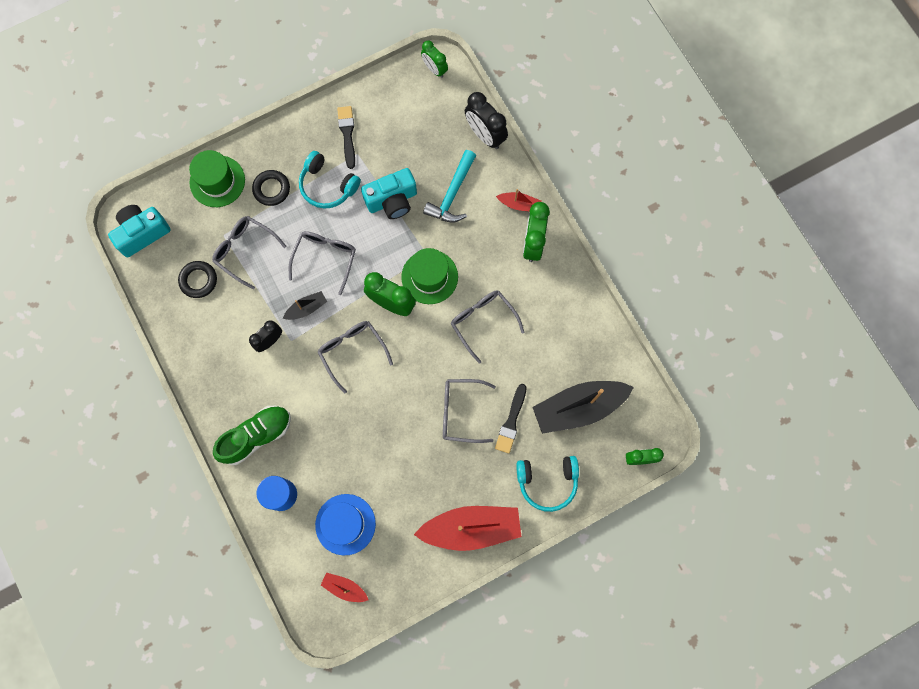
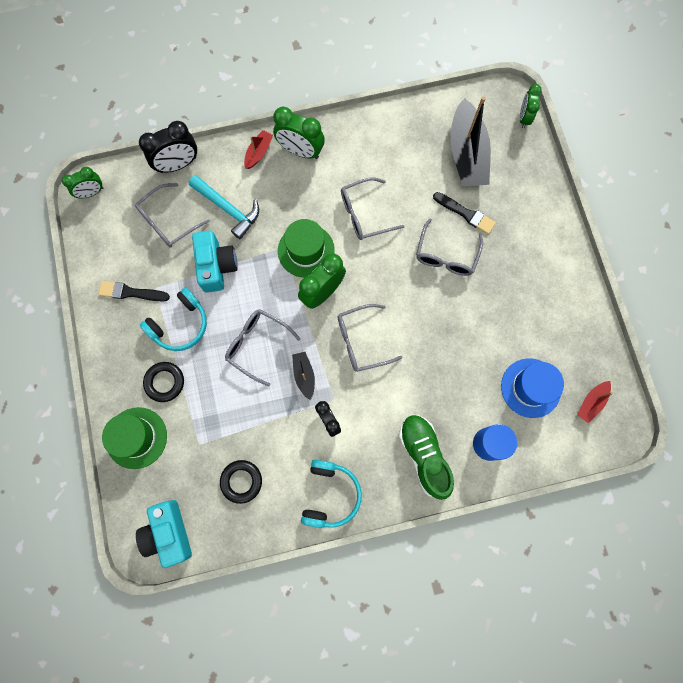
camera: 75 degrees left, 0 degrees up
grey glasses [212,216,286,290] -> grey glasses moved to [135,183,210,248]
red boat [414,506,522,551] -> none
turquoise headphones [516,456,579,512] -> turquoise headphones moved to [301,460,362,528]

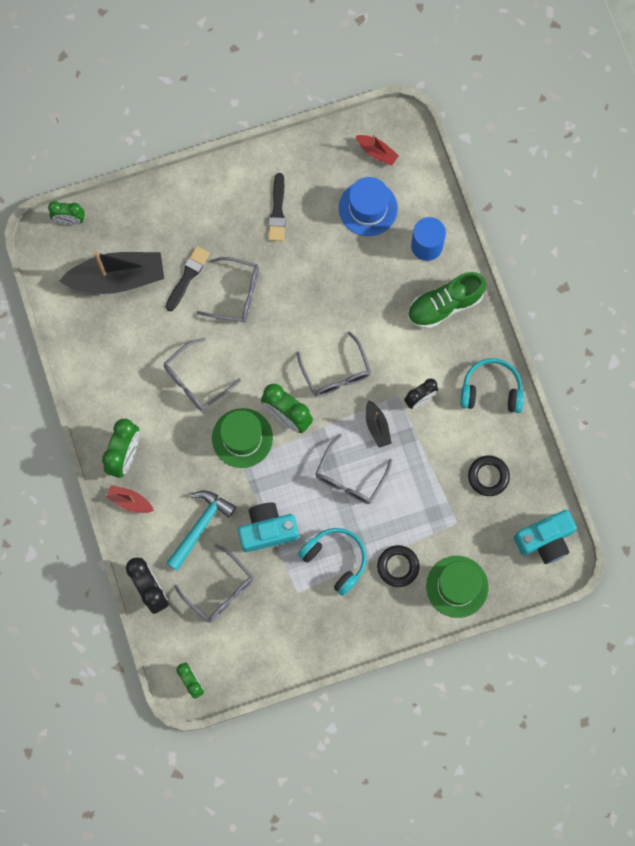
camera: 95 degrees left, 0 degrees up
black brush [98,281,170,302] -> black brush moved to [268,173,285,241]
black boat [292,352,315,400] -> black boat turned 90 degrees counterclockwise [366,400,392,448]
grey glasses [341,177,405,240] -> grey glasses turned 75 degrees clockwise [164,338,241,411]

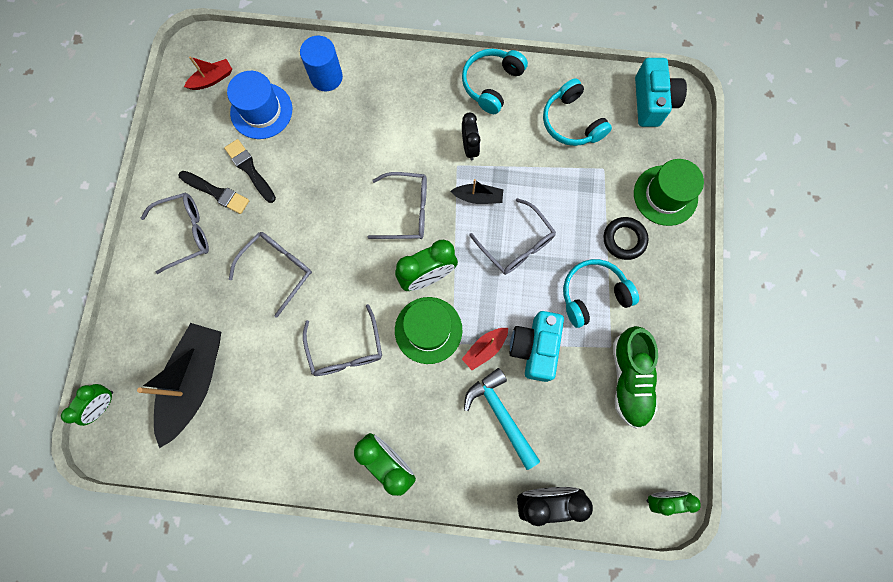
camera: 65 degrees left, 0 degrees up
red boat [106,485,154,513] -> red boat moved to [462,328,508,370]
black brush [166,246,210,312] -> black brush moved to [224,139,276,203]
grey glasses [174,544,253,623] -> grey glasses moved to [141,192,209,274]
green shoe [408,272,486,329] -> green shoe moved to [613,326,658,428]
black ring [468,455,510,496] -> turquoise headphones [543,78,612,146]

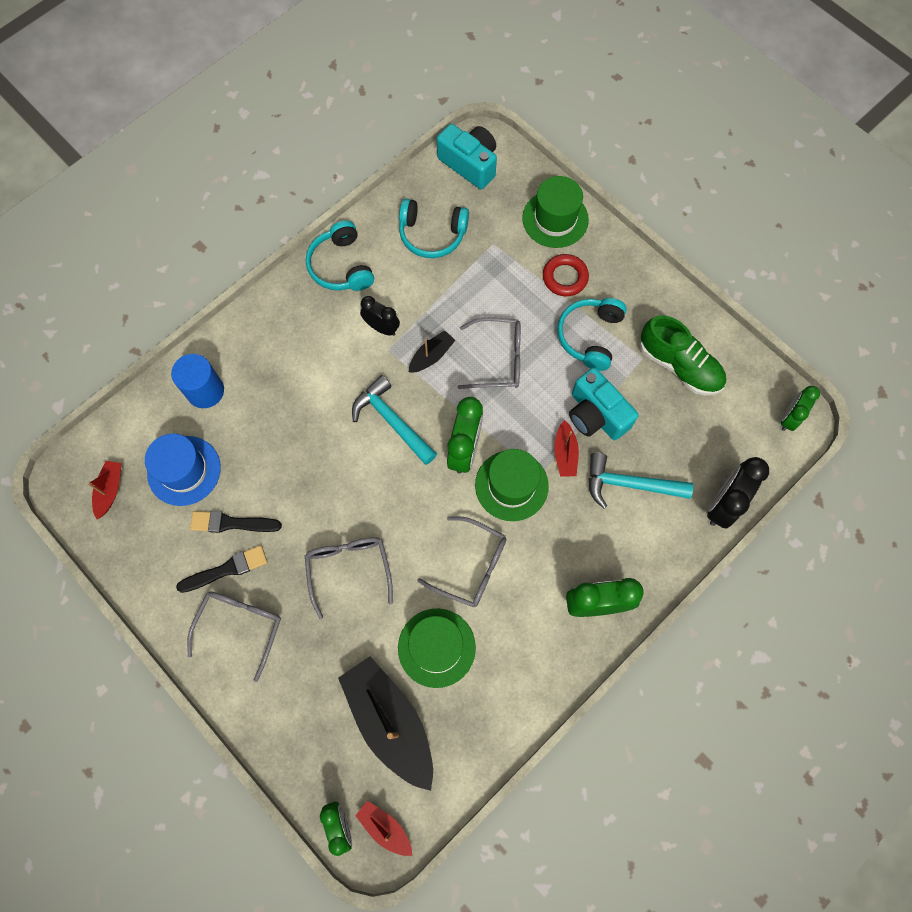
camera: 50 degrees left, 5 degrees down
grey glasses [367,172,427,239] -> turquoise hammer [352,375,437,465]
black ring [604,217,649,260] -> red ring [543,254,589,296]
none -> red boat [355,801,413,856]
none -> green hat [398,609,476,688]

